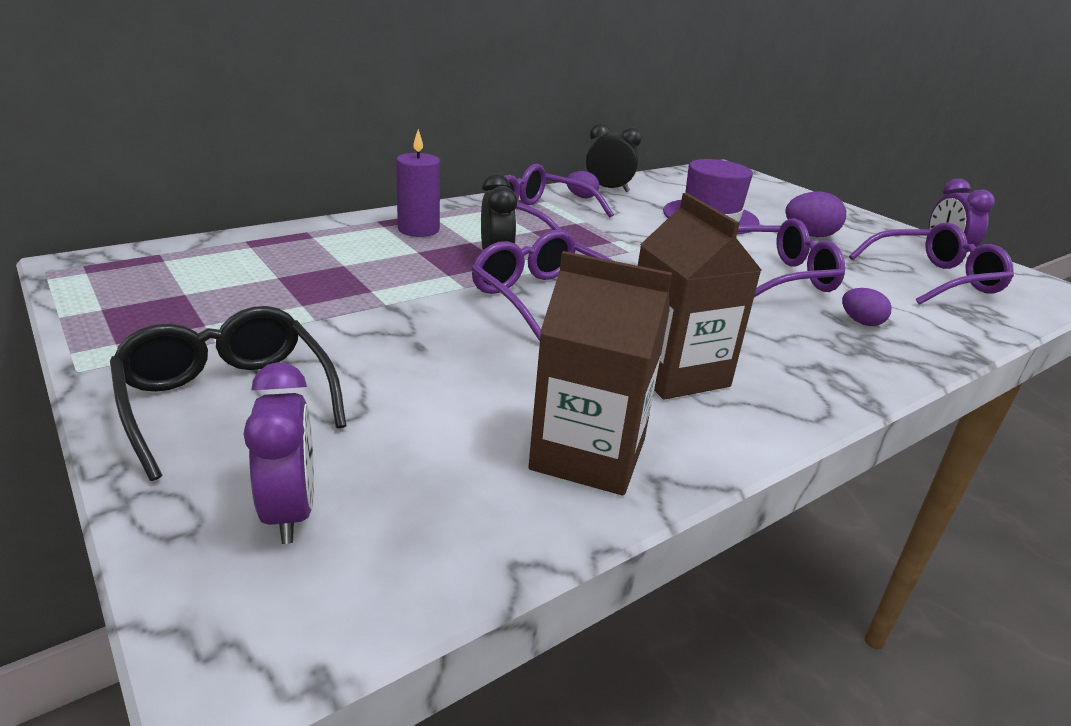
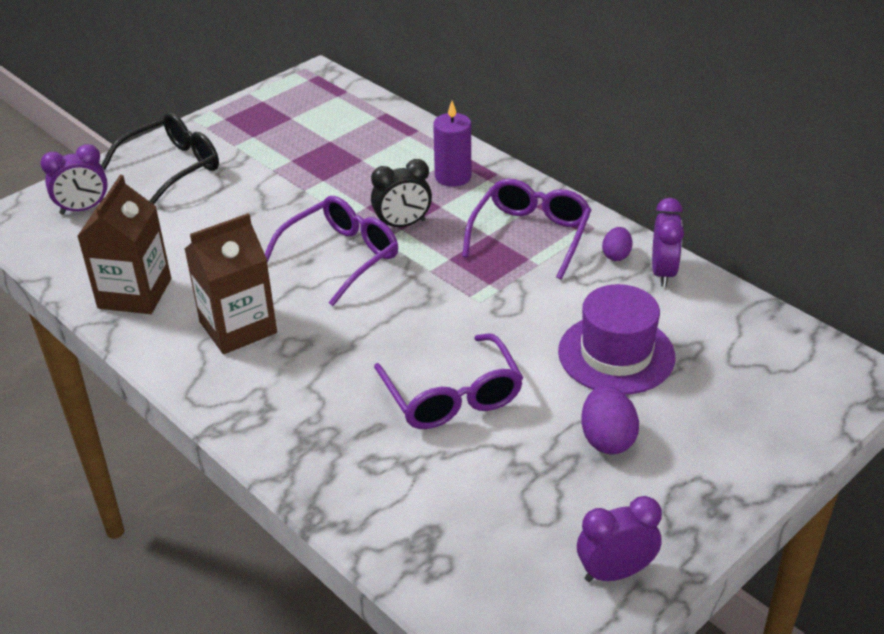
camera: 85 degrees right, 10 degrees up
black clock [586,123,642,192] -> purple clock [652,198,684,287]
purple egg [842,288,892,326] -> none
purple glasses [849,222,1014,305] -> none

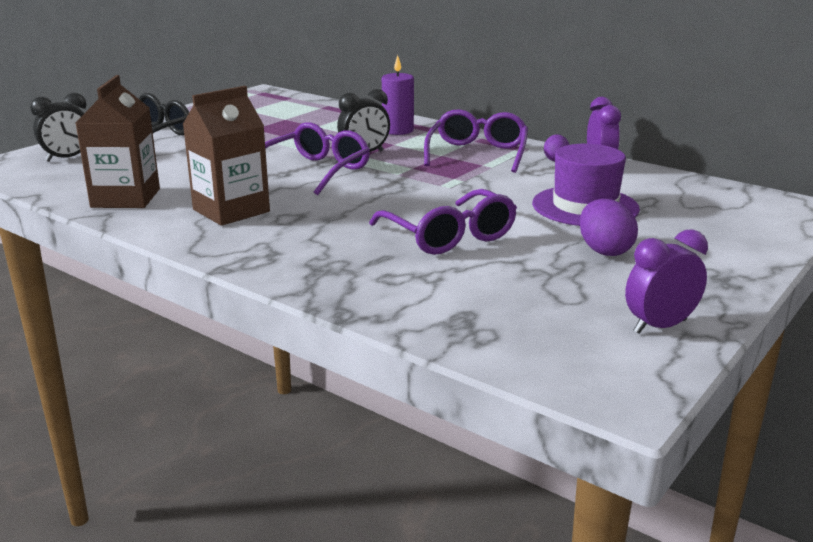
camera: 10 degrees left, 15 degrees down
purple clock [41,144,108,215] -> black clock [30,93,86,162]

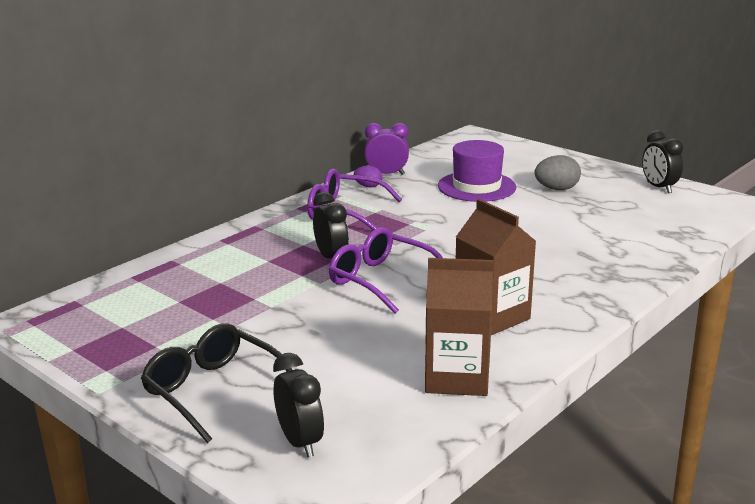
camera: 85 degrees left, 0 degrees up
purple glasses [369,189,517,255] -> none
purple candle [382,55,414,135] -> none
purple egg [580,199,638,256] -> grey egg [534,155,581,190]
purple clock [625,229,708,334] -> black clock [642,130,683,193]

